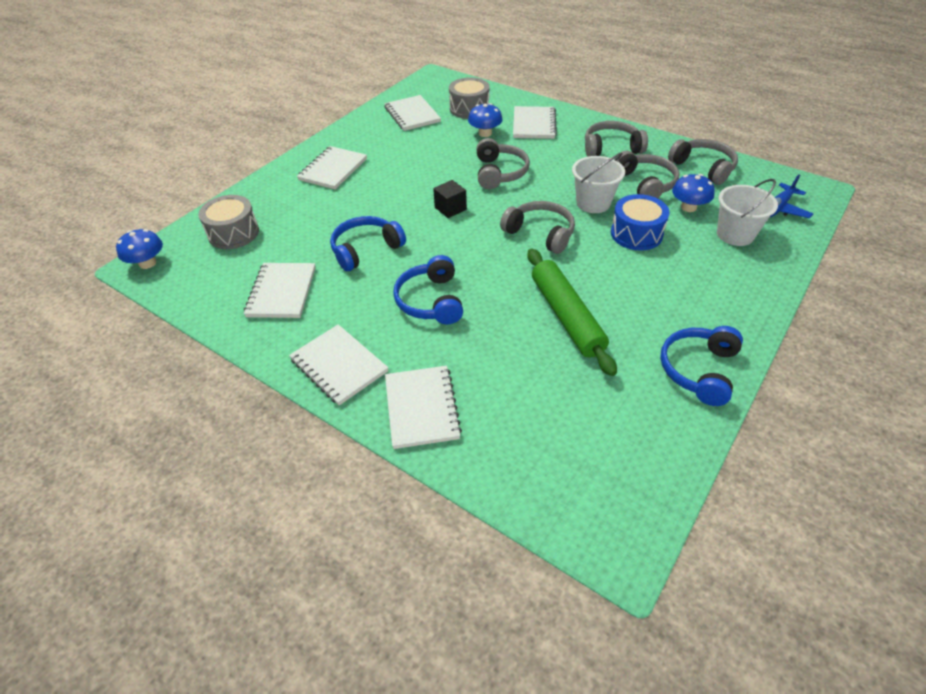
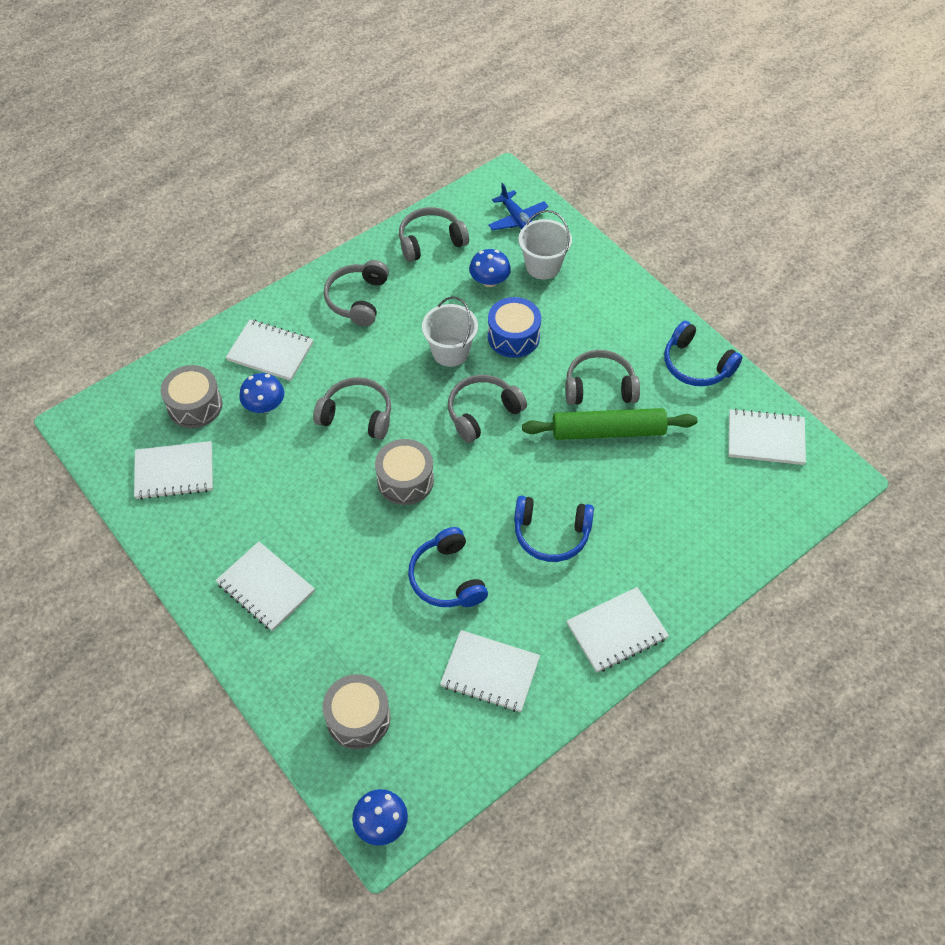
camera: 75 degrees left, 10 degrees up
white notebook [385,366,462,449] -> white notebook moved to [728,408,806,465]
black cube [433,180,467,218] -> grey drum [375,439,434,505]
grey headphones [614,151,680,199] -> grey headphones moved to [565,350,640,405]

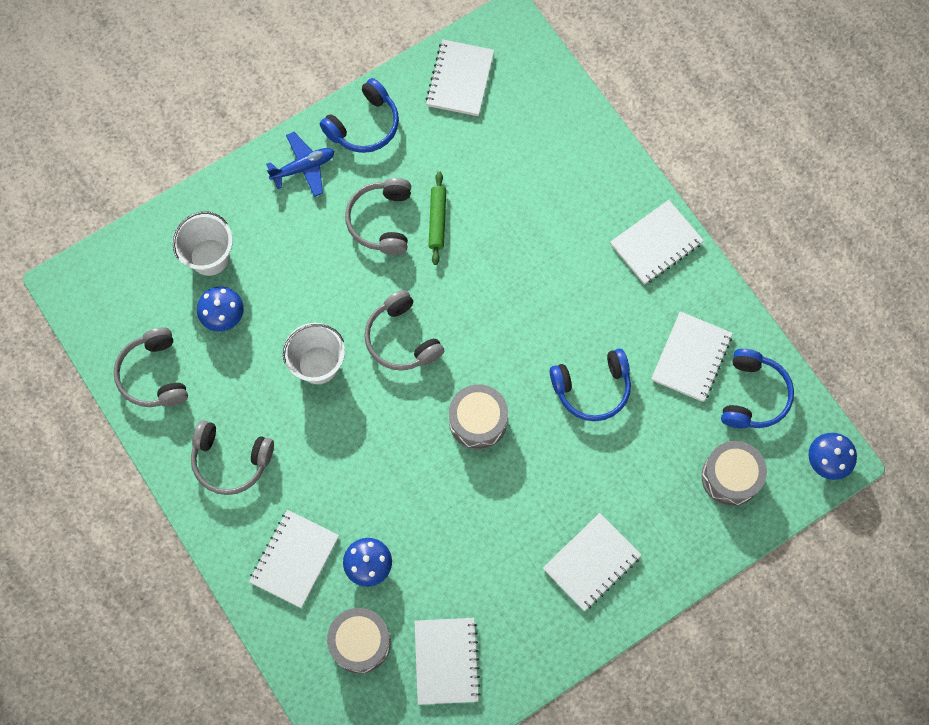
camera: 85 degrees left, 15 degrees up
grey headphones [313,377,391,440] -> none
blue plane [488,183,548,230] -> blue plane moved to [266,132,334,197]
blue drum [488,297,541,358] -> none
blue headphones [514,496,594,562] -> blue headphones moved to [721,349,794,429]
green rolling pin [522,408,697,440] -> green rolling pin [429,172,446,265], size x0.56
white notebook [567,587,669,673] -> white notebook turned 75 degrees clockwise [610,200,704,285]

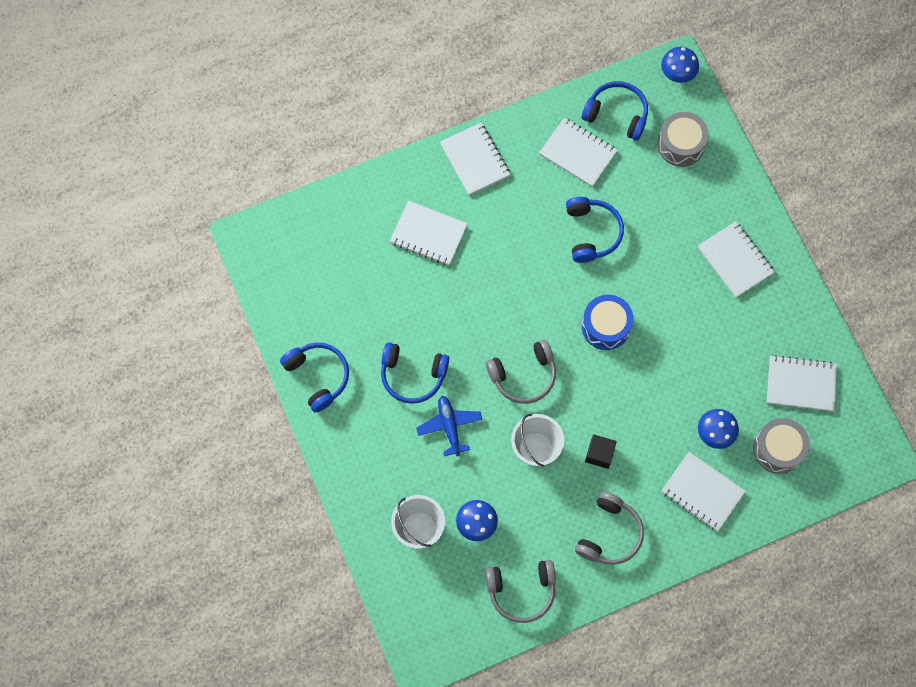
camera: 80 degrees left, 0 degrees up
blue plane [266,132,334,197] -> blue plane moved to [416,396,483,456]
grey headphones [345,178,411,255] -> blue headphones [381,342,449,404]
white notebook [426,40,494,116] -> white notebook moved to [390,201,468,266]
green rolling pin [429,172,446,265] -> none
grey drum [449,384,508,450] -> blue drum [582,295,634,350]
none -> black cube [585,434,617,469]

